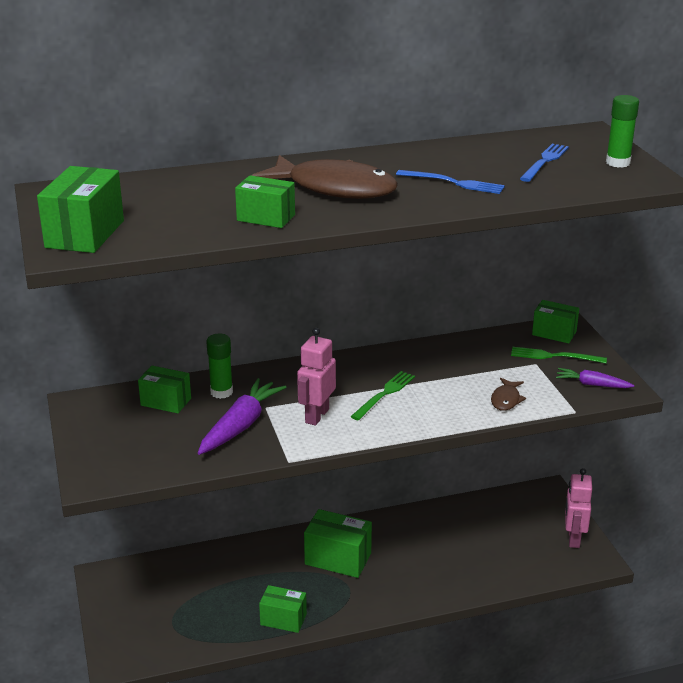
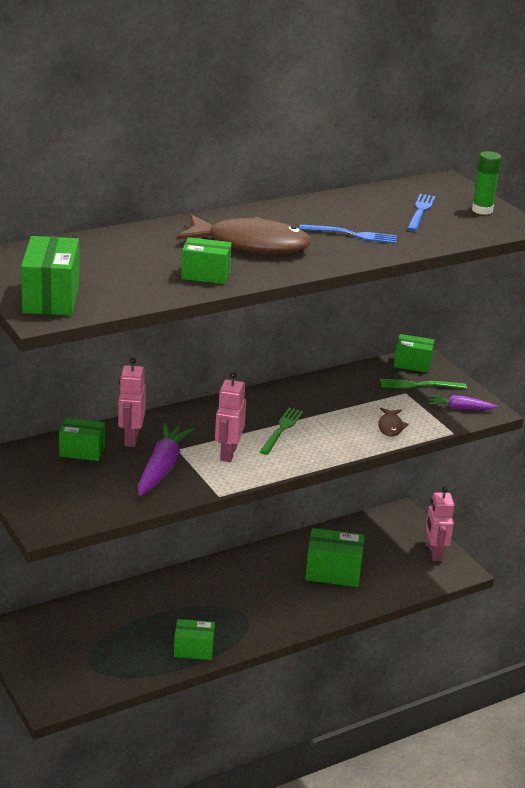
camera: 15 degrees left, 0 degrees up
green glue stick [206,334,233,399] -> pink robot [118,357,146,447]
green box [304,509,372,578] -> green box moved to [305,528,365,587]

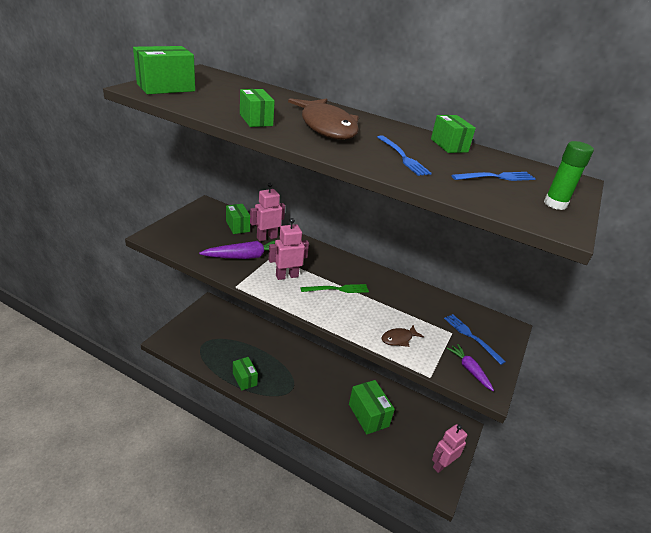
camera: 55 degrees right, 5 degrees up
green fork [380,379,467,389] -> blue fork [444,314,506,365]
green box [394,334,435,373] -> green box moved to [431,115,476,153]

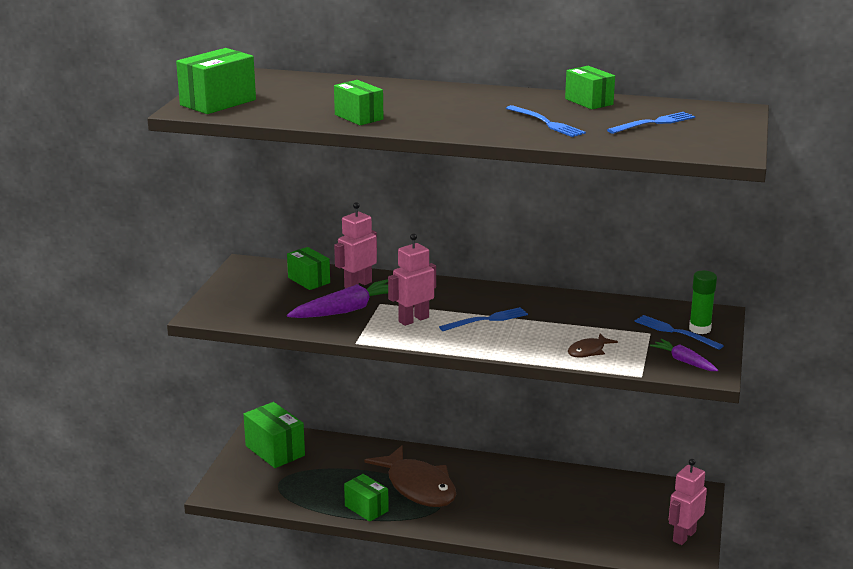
camera: 10 degrees left, 10 degrees down
brown fish [288,98,359,140] -> brown fish moved to [364,445,456,507]
green fork [300,284,369,293] -> blue fork [439,307,528,331]
green box [349,380,395,434] -> green box moved to [243,402,305,468]
green glue stick [544,141,594,210] -> green glue stick moved to [689,271,717,334]

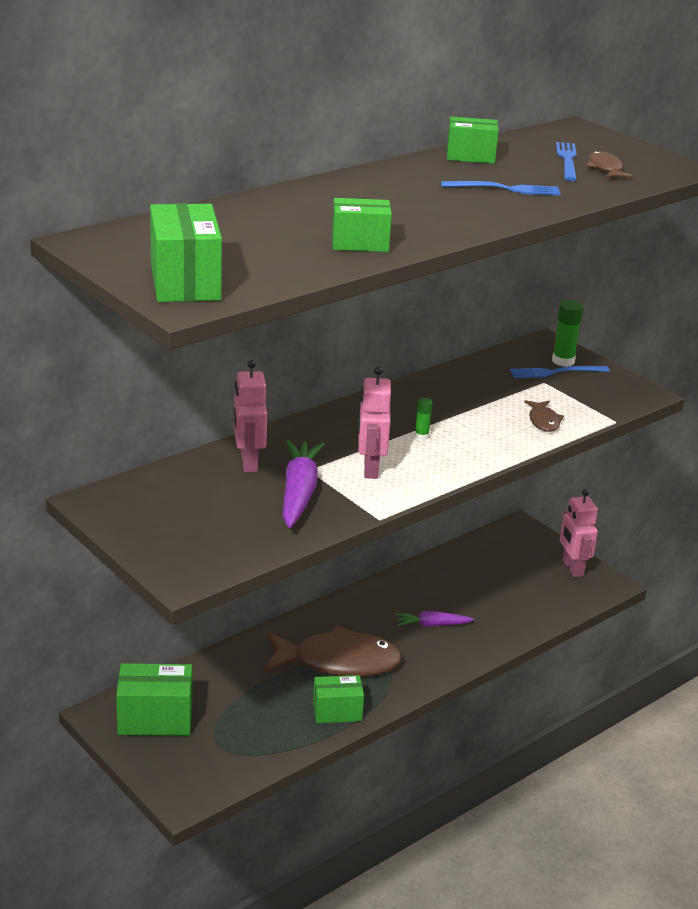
camera: 55 degrees left, 5 degrees up
green box [287,247,330,290] -> none
blue fork [439,307,528,331] -> green glue stick [415,398,433,440]
purple carrot [650,339,718,371] -> purple carrot moved to [395,611,474,627]
none -> brown fish [586,151,633,178]

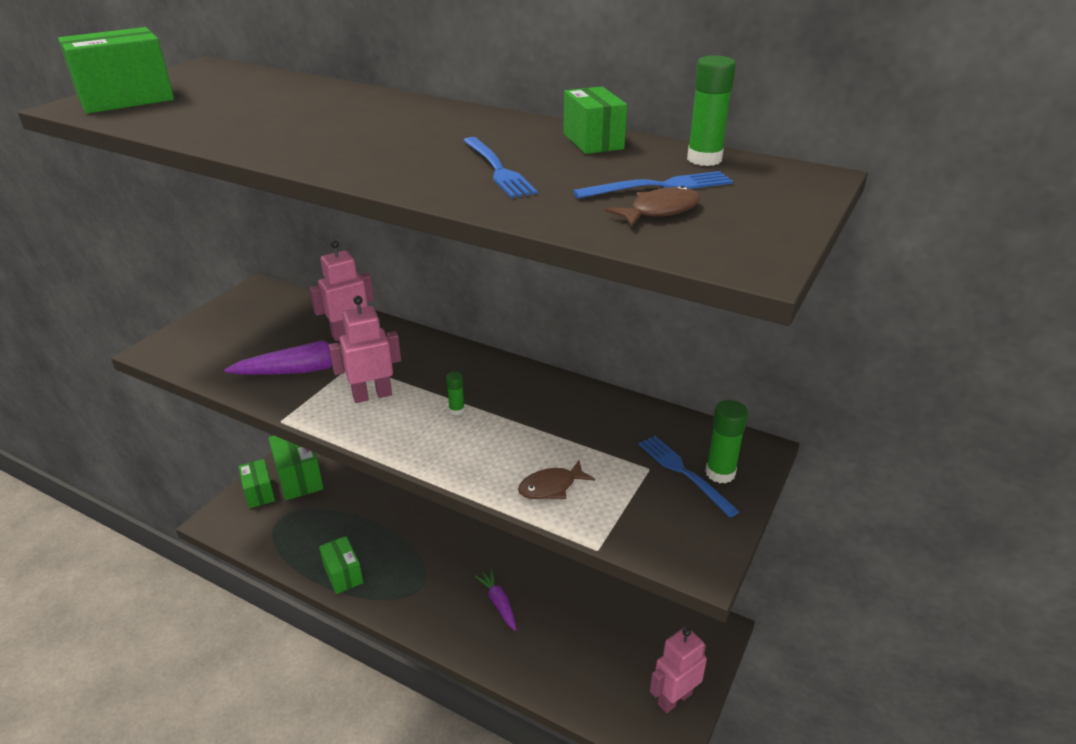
camera: 70 degrees right, 5 degrees up
brown fish [264,625,402,677] -> none
green box [332,198,392,252] -> green box moved to [239,459,275,508]
none -> green glue stick [687,55,736,166]

